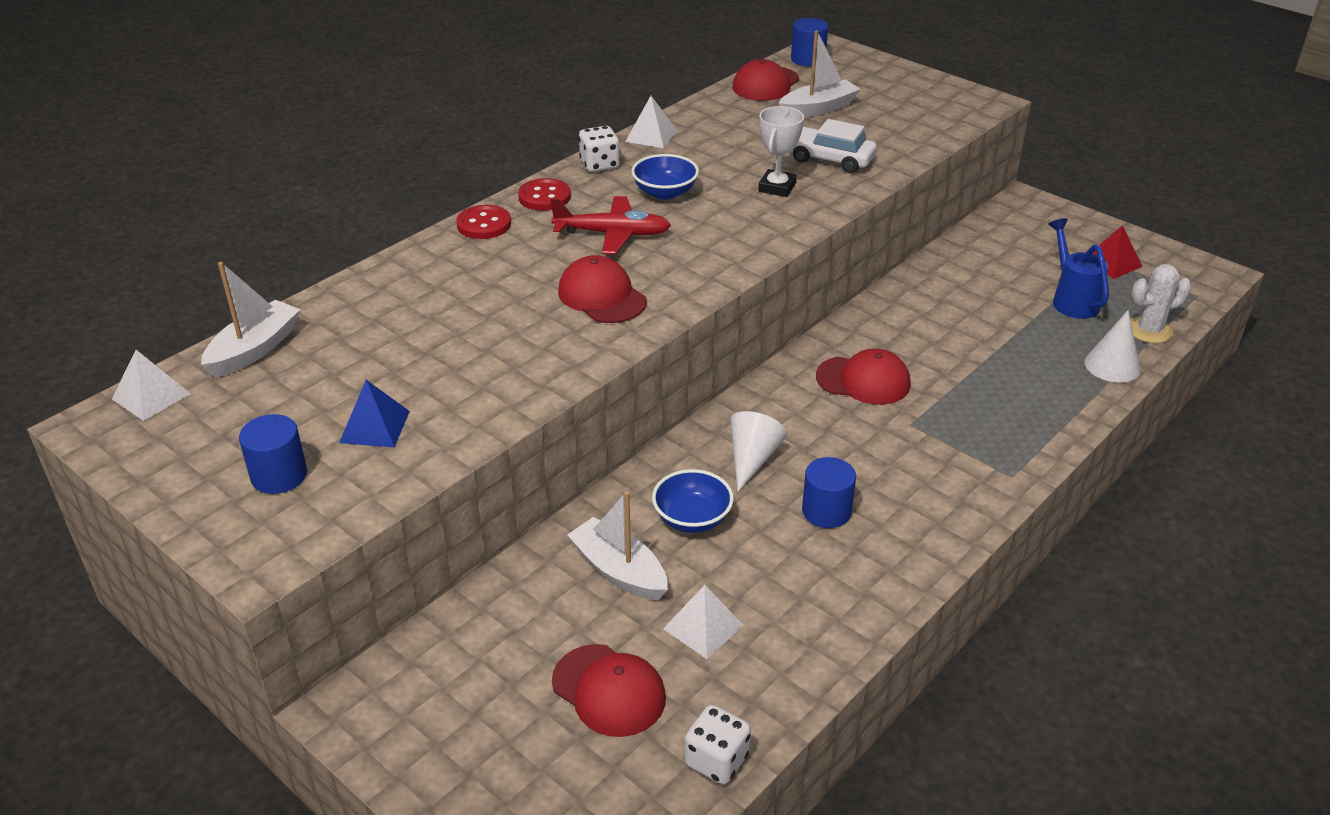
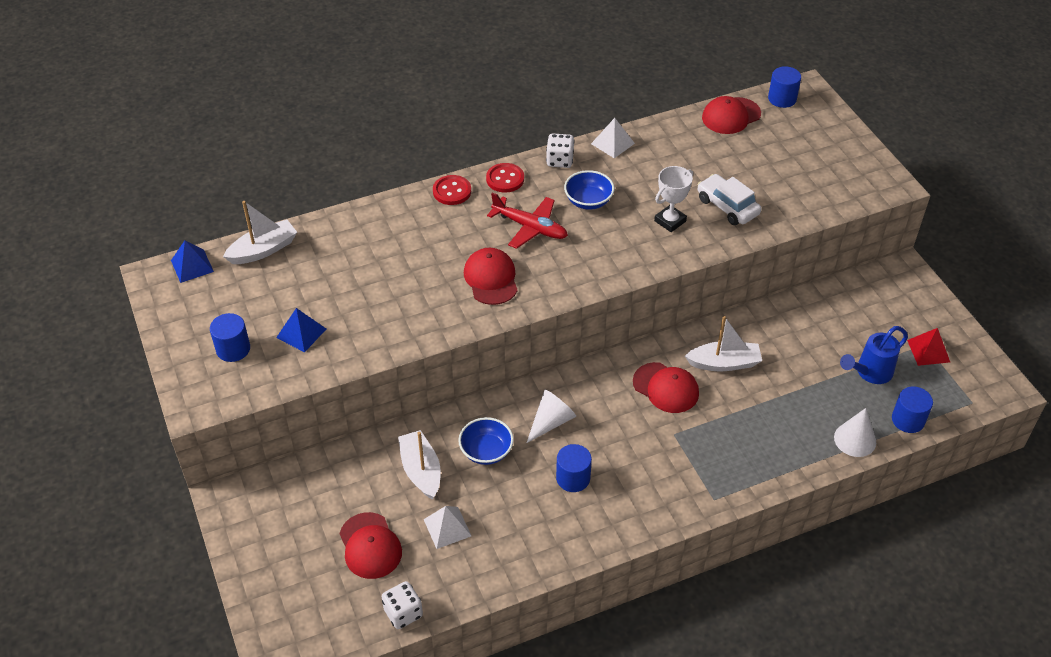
camera: 25 degrees right, 10 degrees up
white pyramid [112,350,191,421] -> blue pyramid [171,241,214,283]
white boat [779,31,860,117] -> white boat moved to [685,316,762,371]
blue watering can [1048,218,1109,319] -> blue watering can turned 135 degrees counterclockwise [840,326,908,384]
white cactus [1130,264,1191,343] -> blue cylinder [892,386,933,433]

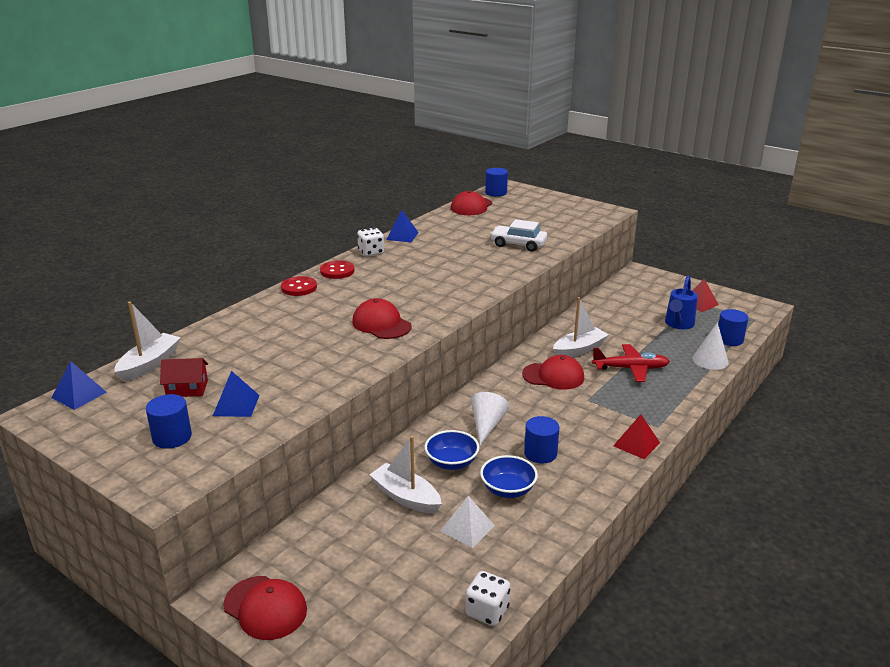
camera: 30 degrees left, 20 degrees down
red cap [339,512,402,579] -> red cap moved to [223,576,307,640]
red plane [487,192,568,249] -> red plane moved to [592,344,670,382]
blue bowl [564,170,615,210] -> blue bowl moved to [480,455,538,498]
white pyramid [591,118,635,158] -> blue pyramid [386,210,419,242]
white trophy [654,166,693,232] -> none
none -> red house [160,358,208,397]
none -> red pyramid [613,414,660,459]

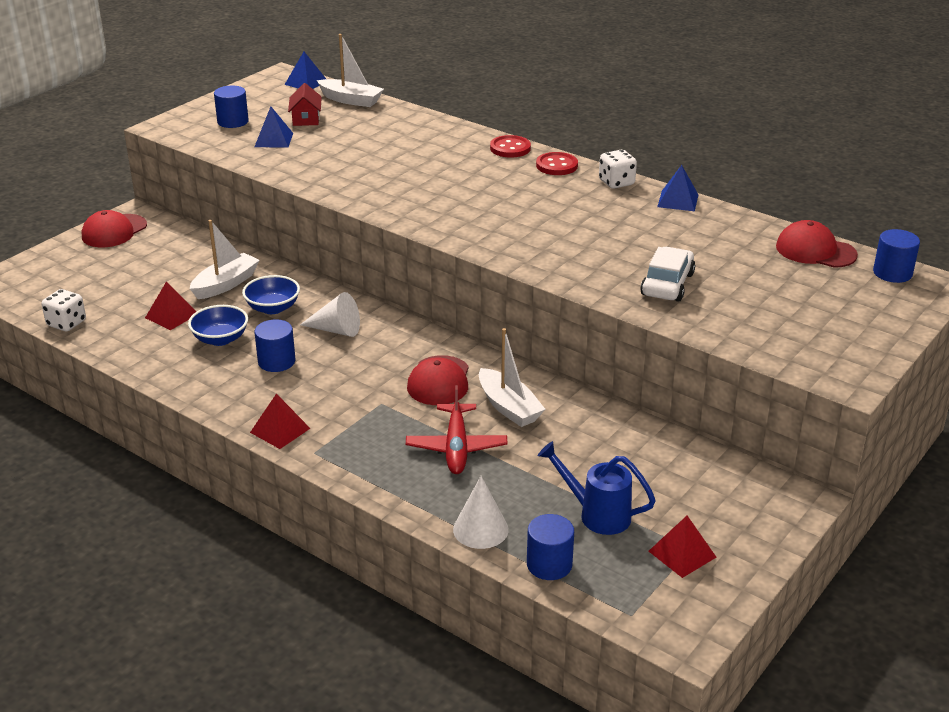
camera: 90 degrees right, 5 degrees up
red cap [352,298,412,339] -> none
white pyramid [441,496,495,548] -> red pyramid [145,281,196,330]

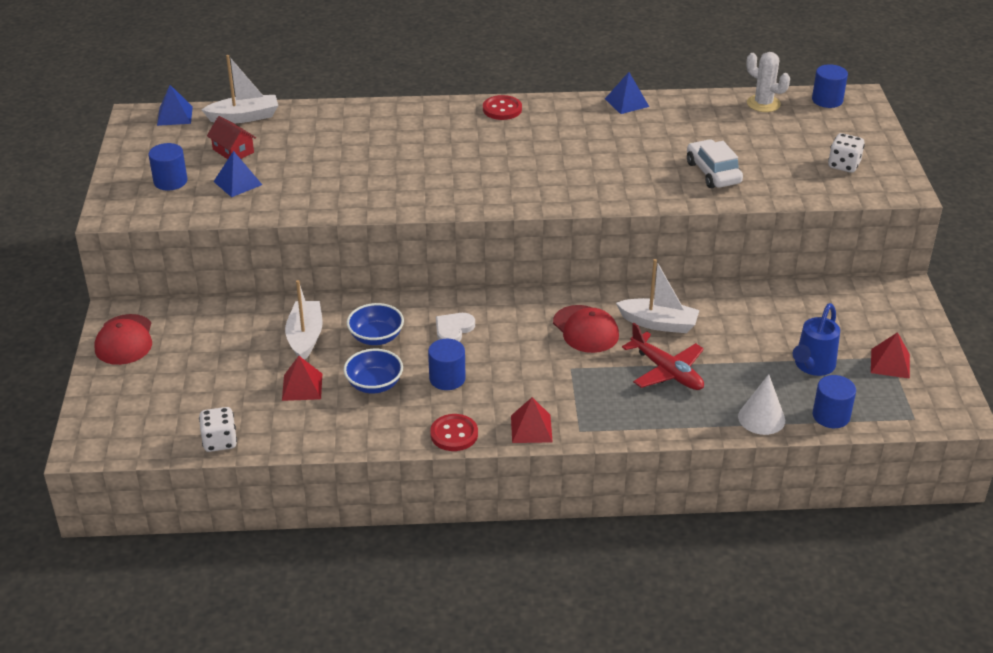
camera: 40 degrees left, 5 degrees up
white cone [300,292,360,337] -> white heart [436,313,475,342]
red button [490,135,531,158] -> red button moved to [430,414,478,451]
blue watering can [538,441,656,535] -> blue watering can turned 45 degrees counterclockwise [793,303,840,376]
white dice [599,150,637,189] -> white dice moved to [828,133,865,173]
red cap [776,220,858,268] -> white cactus [746,52,790,112]

